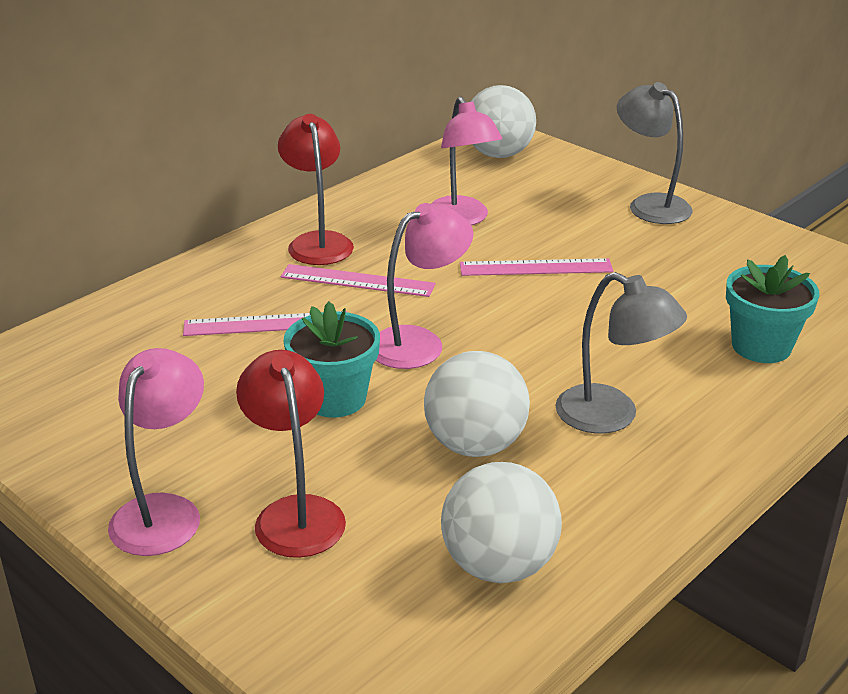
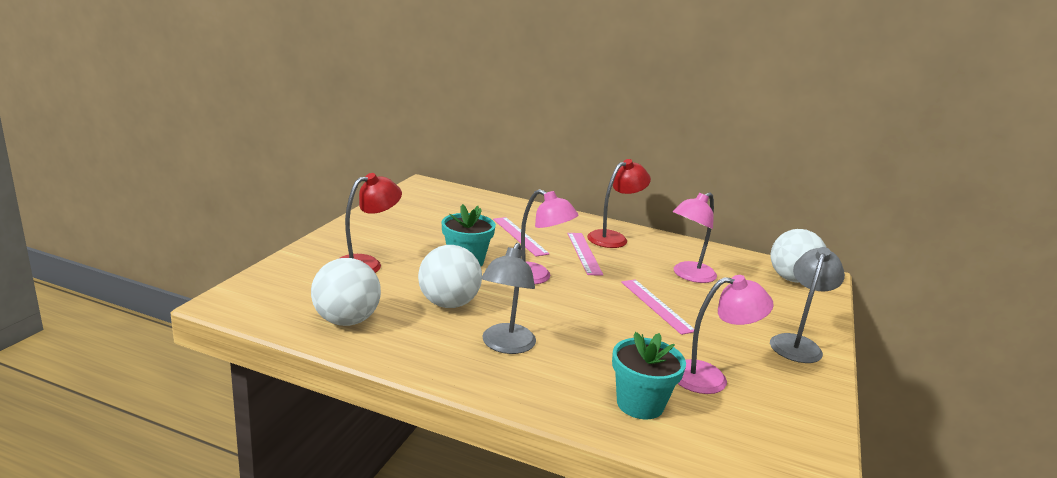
camera: 65 degrees right, 10 degrees down
pink lamp [108,348,204,556] -> pink lamp moved to [678,275,774,394]

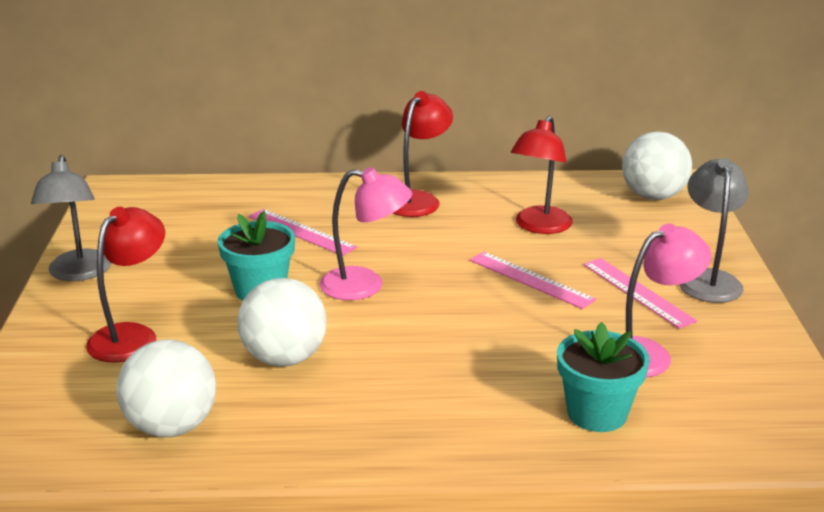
camera: 20 degrees left, 5 degrees up
grey lamp [481,243,536,354] -> grey lamp moved to [31,155,111,281]
pink ruler [567,233,603,276] -> pink ruler moved to [583,258,697,329]
pink lamp [673,192,717,283] -> red lamp [511,116,573,234]

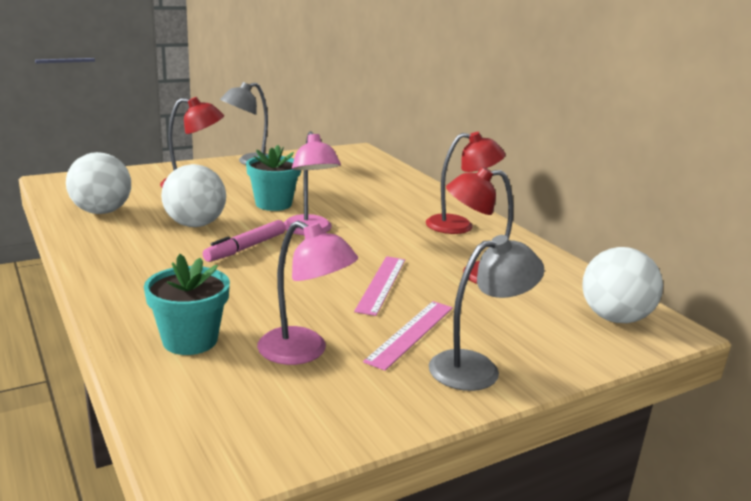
camera: 60 degrees right, 5 degrees down
pink ruler [248,209,357,256] -> none
none -> pink marker [203,220,286,262]

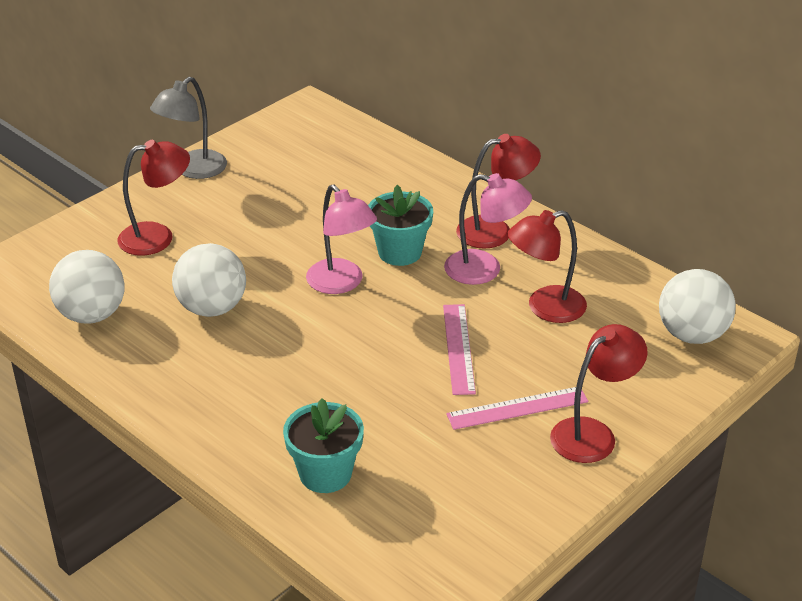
camera: 15 degrees left, 15 degrees up
pink marker [203,220,286,262] -> none
turquoise flower pot [246,145,301,211] -> turquoise flower pot moved to [368,185,433,266]
pink lamp [257,221,358,365] -> pink lamp moved to [444,173,532,285]
pink ruler [363,301,453,371] -> pink ruler turned 60 degrees clockwise [446,387,588,430]
grey lamp [429,235,544,391] -> red lamp [550,324,648,463]

